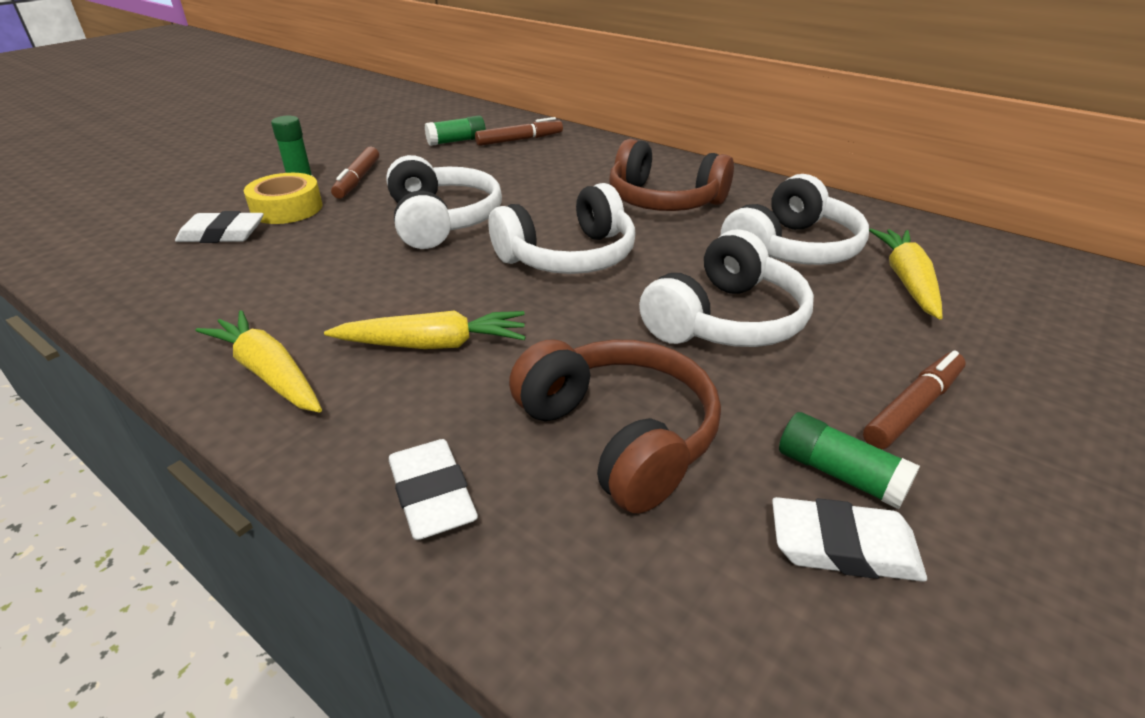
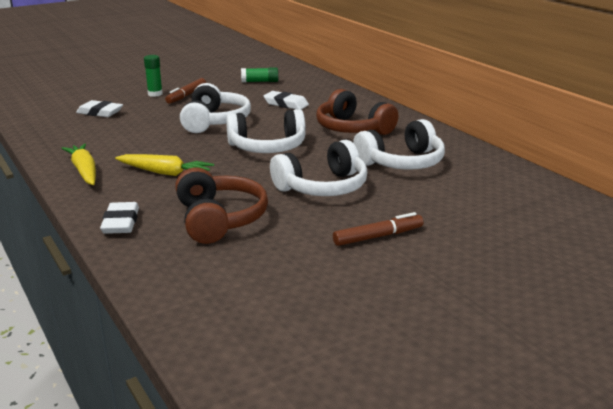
camera: 20 degrees right, 10 degrees down
yellow tape [244,173,322,224] -> none
brown marker [475,117,563,146] -> none
white eraser [772,497,927,582] -> white eraser moved to [264,91,309,110]
green glue stick [779,412,920,509] -> none
yellow carrot [869,228,943,320] -> none

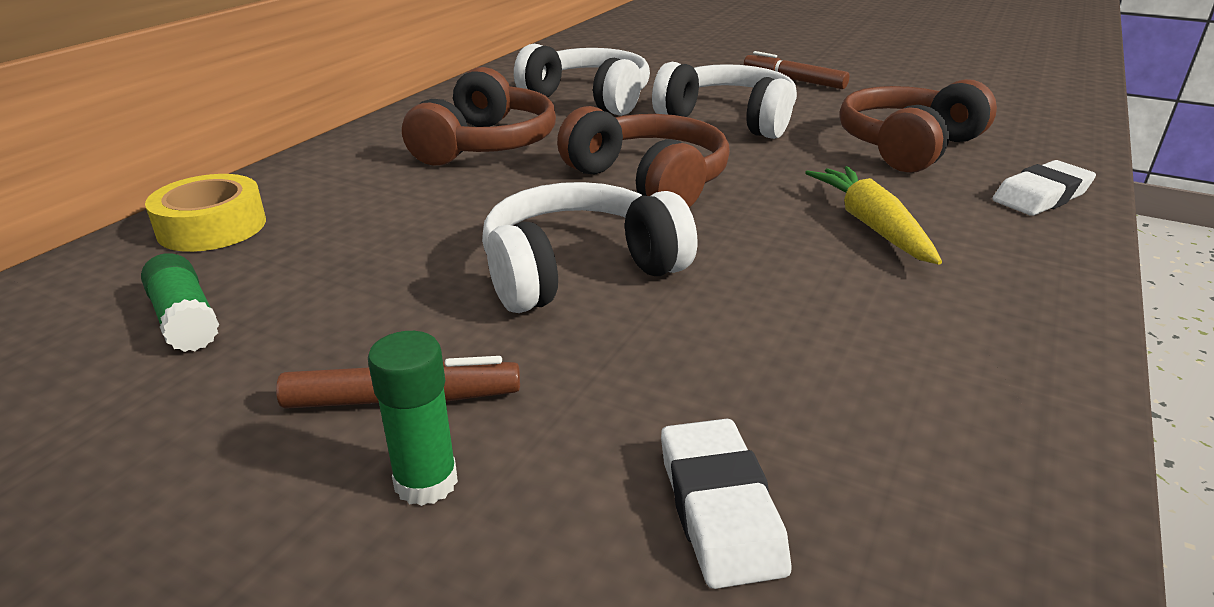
camera: 120 degrees left, 5 degrees up
yellow carrot [61,143,96,185] -> none
white headphones [226,109,306,153] -> brown headphones [557,106,730,208]
white eraser [264,91,309,110] -> none
none -> yellow tape [145,174,266,252]

